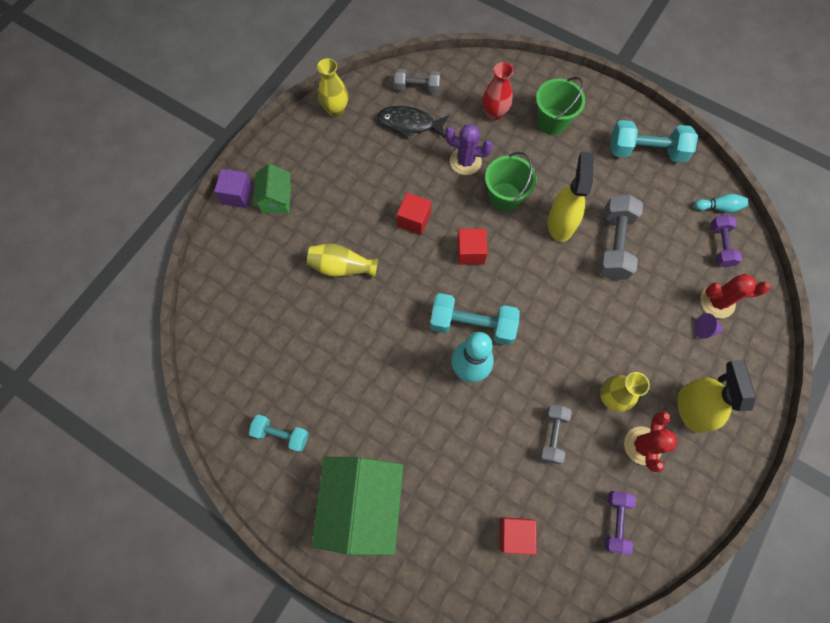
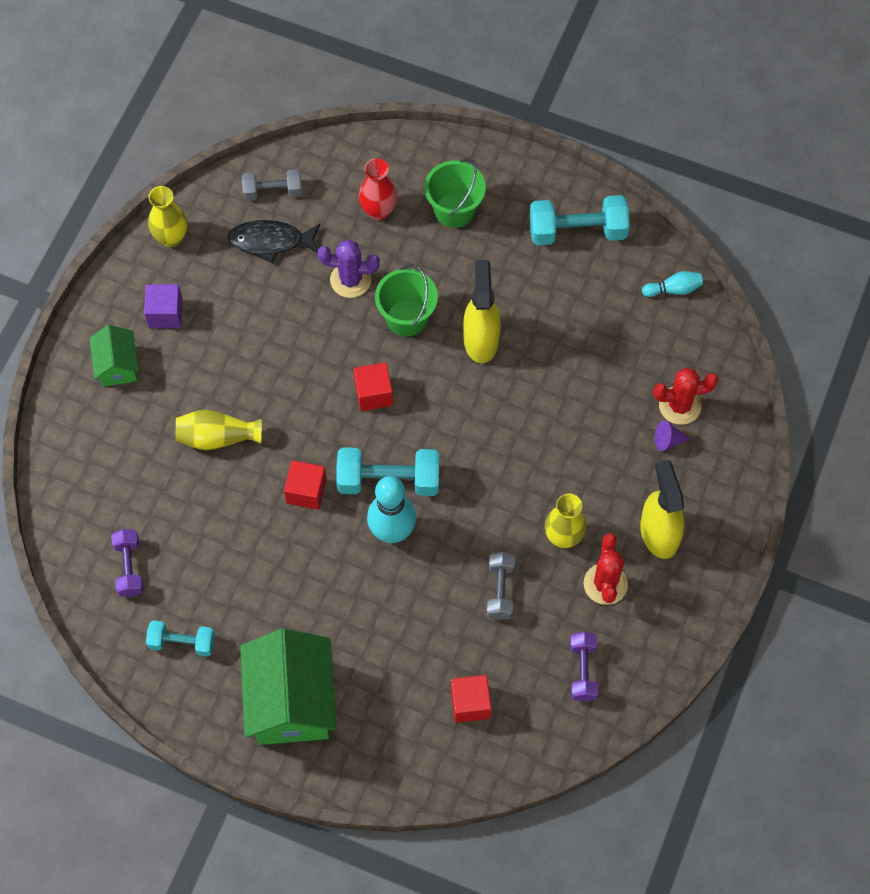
camera: 10 degrees left, 5 degrees down
purple cube [214,169,253,208] -> purple cube moved to [144,284,183,328]
red cube [397,193,432,235] -> red cube moved to [284,460,327,510]
grey dumbbell [597,194,643,280] -> none
purple dumbbell [710,214,742,267] -> purple dumbbell moved to [111,529,144,597]

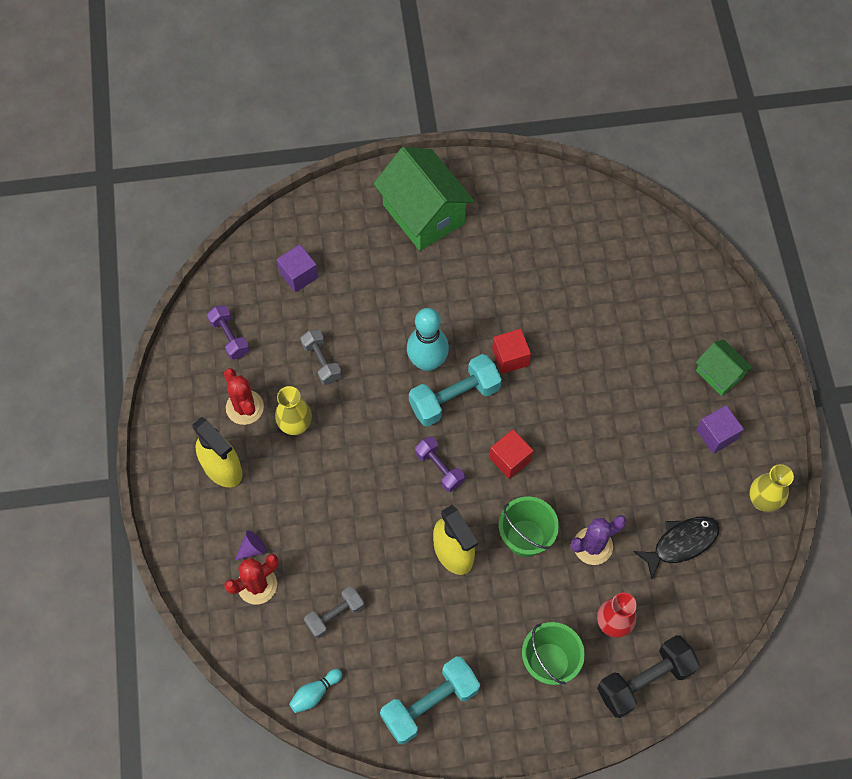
camera: 150 degrees right, 0 degrees up
purple dumbbell [111,529,144,597] -> purple dumbbell moved to [415,436,465,492]
turquoise dumbbell [146,620,215,657] -> none
yellow vase [175,410,262,450] -> none
grey dumbbell [242,169,302,200] -> grey dumbbell moved to [304,586,364,639]
red cube [451,675,491,723] -> purple cube [277,244,318,292]
none -> black dumbbell [597,635,700,718]

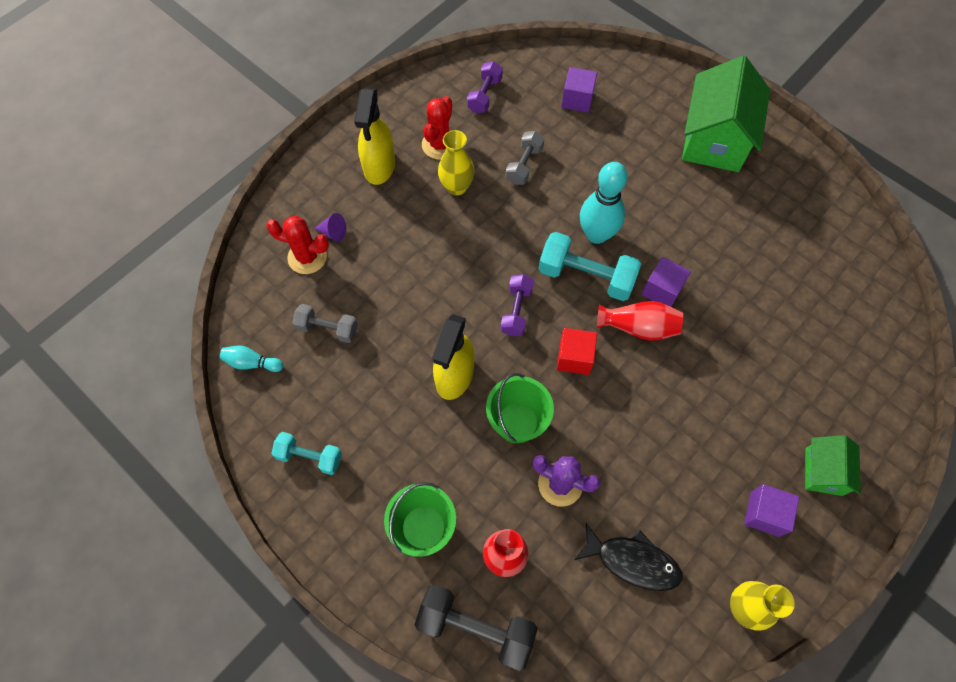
camera: 50 degrees right, 0 degrees up
turquoise dumbbell [380,657,480,744] -> turquoise dumbbell [271,432,342,475], size x0.62
red cube [492,329,531,374] -> purple cube [642,257,691,307]
none -> red vase [597,301,683,340]

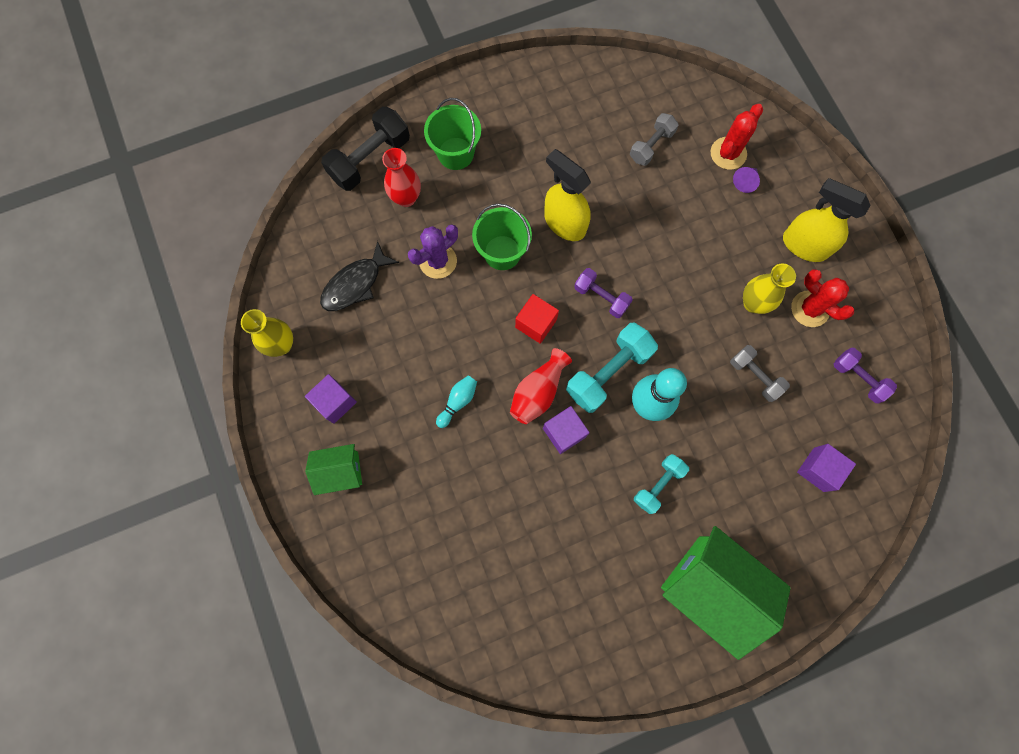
camera: 115 degrees right, 10 degrees up
turquoise bowling pin [220,346,283,372] -> turquoise bowling pin moved to [436,375,477,428]
turquoise dumbbell [271,432,342,475] -> turquoise dumbbell moved to [634,454,689,514]
green house [805,435,861,496] -> green house turned 45 degrees counterclockwise [305,444,362,495]

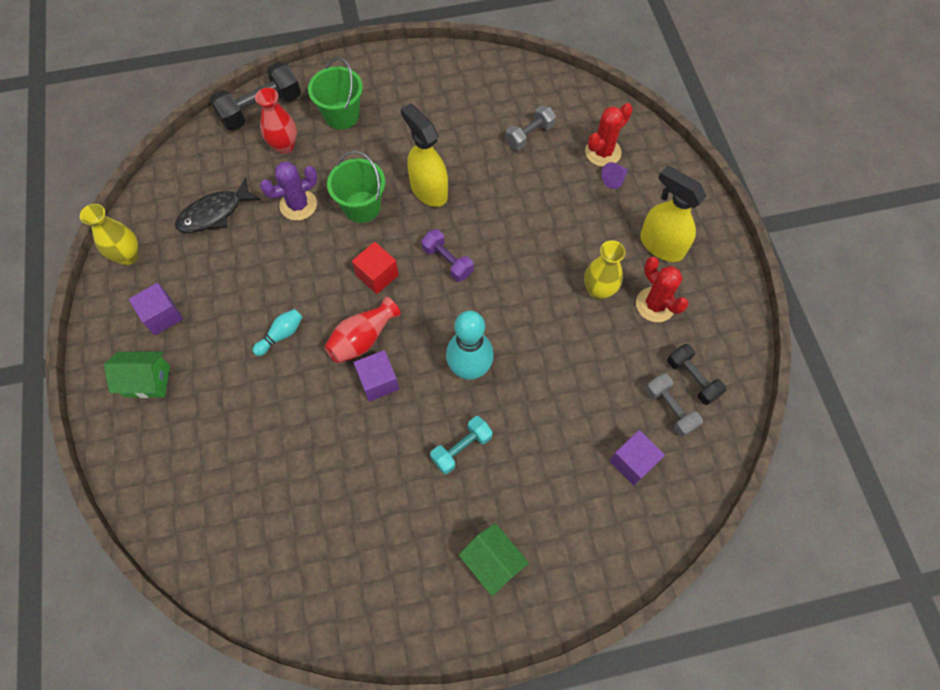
camera: 10 degrees right, 10 degrees down
turquoise dumbbell [566,323,658,413] -> none
green house [661,526,791,660] -> green house [459,523,529,596], size x0.53
grey dumbbell [730,345,790,402] -> grey dumbbell moved to [645,373,703,437]
purple dumbbell [834,348,897,404] -> black dumbbell [667,344,726,405]

